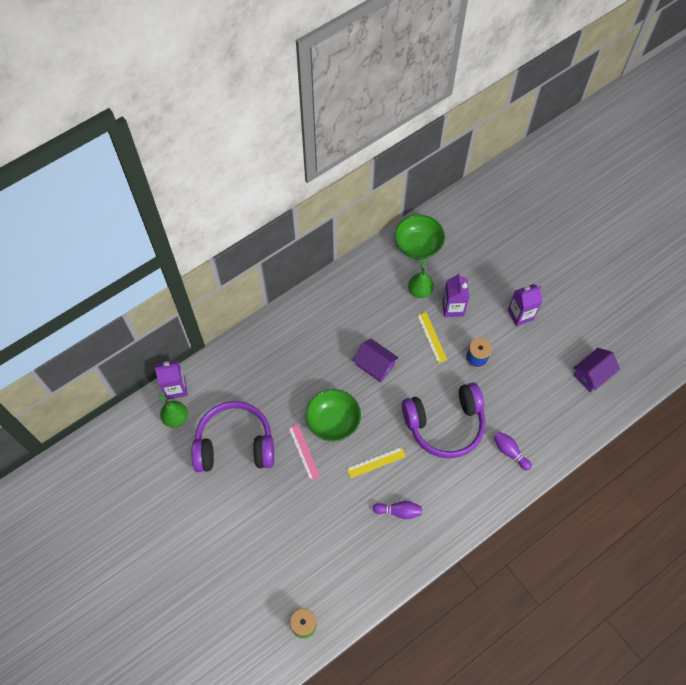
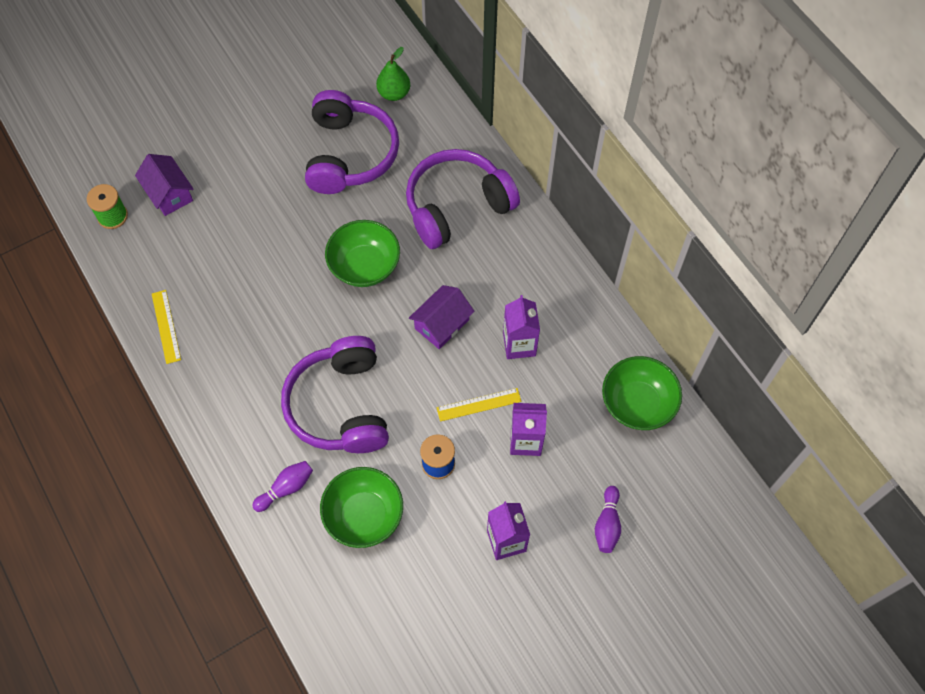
camera: 95 degrees right, 0 degrees up
purple carton [155,360,188,400] -> purple carton moved to [503,295,540,359]
pink ruler [288,424,320,481] -> none
yellow ruler [347,447,406,478] -> yellow ruler moved to [152,290,181,364]
purple bowling pin [373,501,422,519] -> purple bowling pin moved to [595,486,621,553]
green pear [408,259,434,298] -> none
purple house [573,348,620,392] -> purple house moved to [135,154,194,216]
none -> green bowl [320,467,403,548]
none -> purple headphones [406,149,520,249]

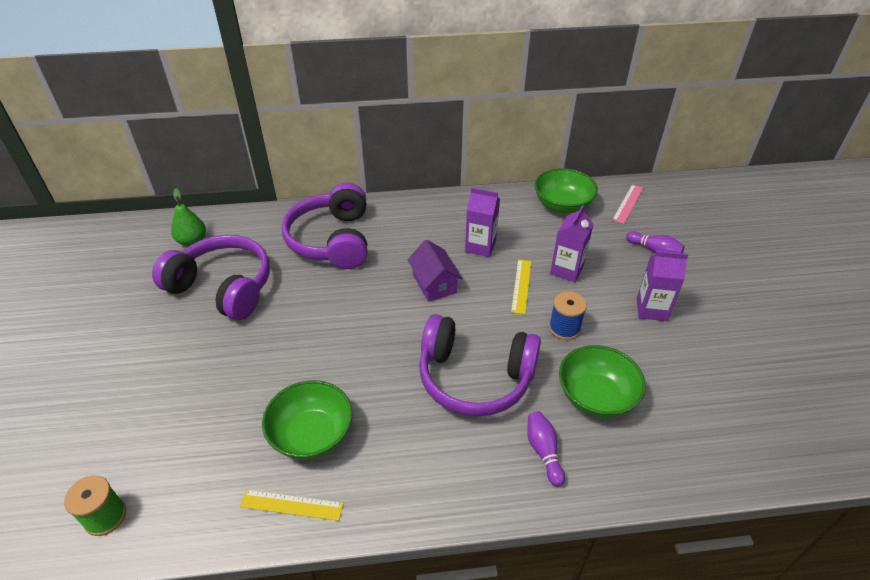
camera: 65 degrees left, 20 degrees down
purple house [135,154,194,216] -> none
green bowl [325,220,400,287] -> green bowl moved to [262,380,353,460]
none -> pink ruler [612,184,643,224]

